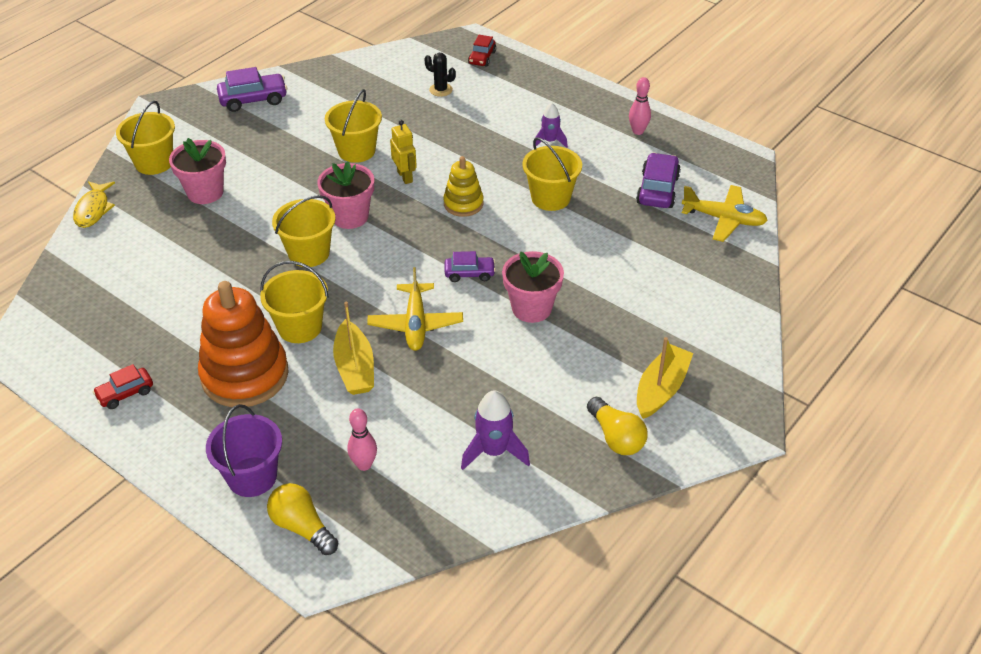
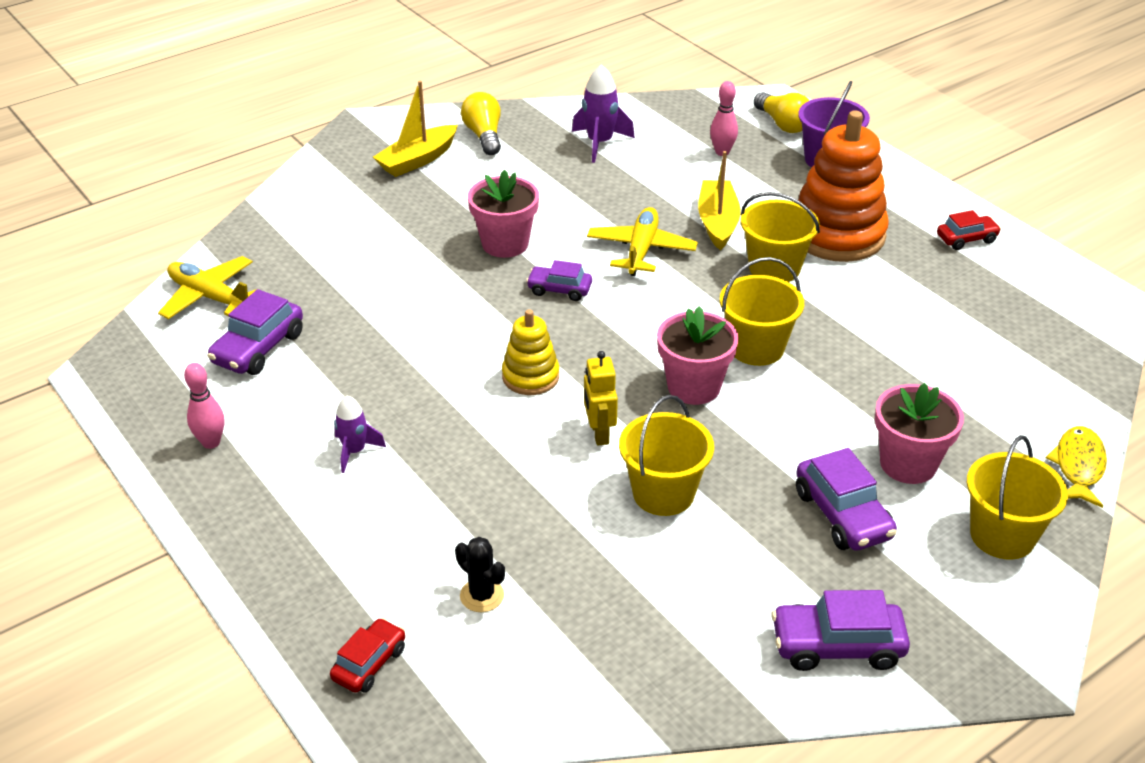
camera: 165 degrees left, 5 degrees down
yellow bucket [522,137,582,211] -> none
none -> purple car [796,448,897,551]

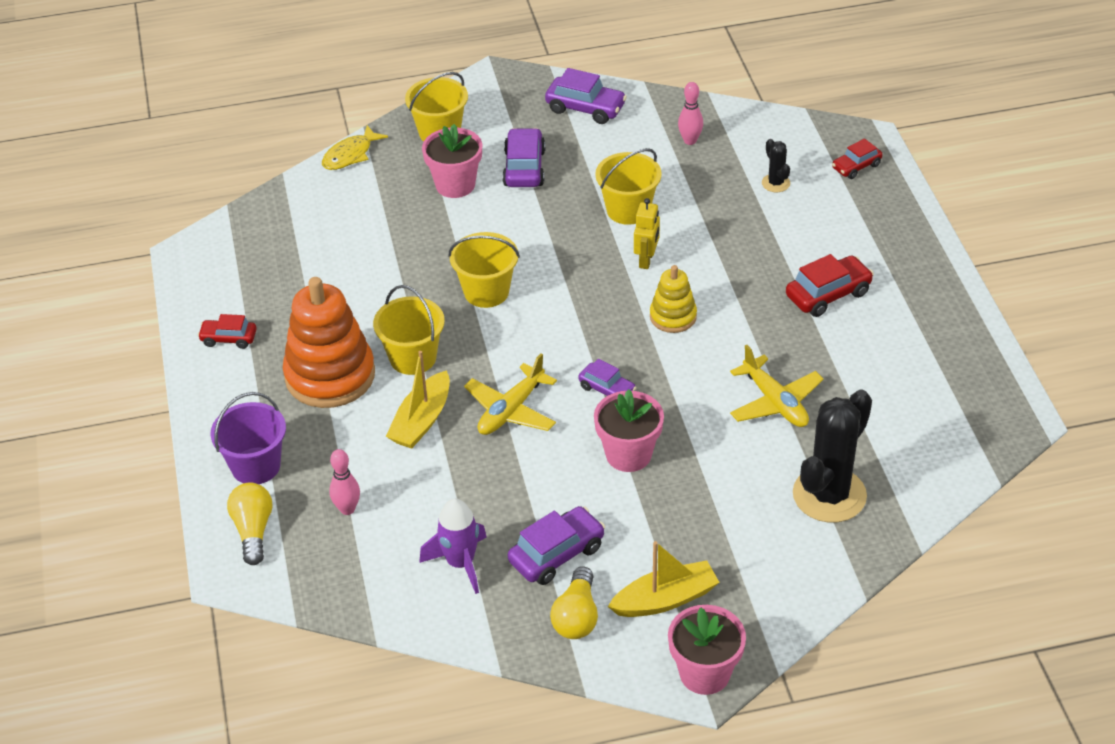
camera: 155 degrees left, 5 degrees up
yellow plane [158,256,257,319] -> yellow plane moved to [730,345,823,427]
pink bowling pin [184,363,224,449] -> pink bowling pin moved to [678,82,703,145]
purple car [207,289,303,375] -> purple car moved to [508,506,605,585]
purple rocket [334,396,386,473] -> red car [786,254,874,317]
pink flower pot [657,306,739,405] -> pink flower pot moved to [668,605,746,695]
none -> black cactus [793,390,872,523]

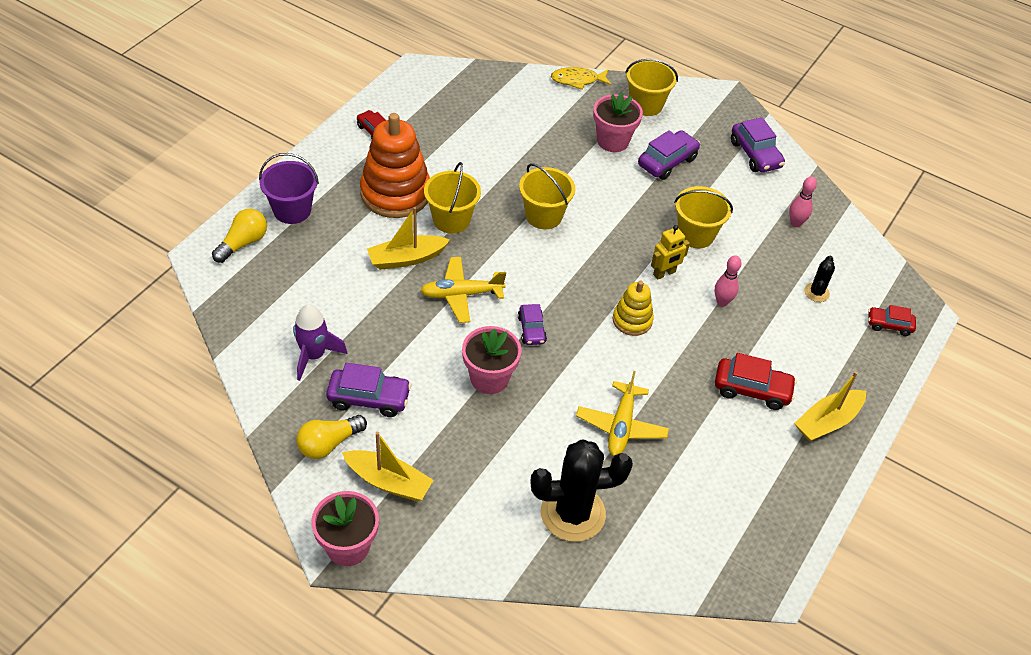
camera: 40 degrees right, 5 degrees up
pink bowling pin [329,449,360,515] -> pink bowling pin moved to [715,255,742,306]
none -> yellow boat [794,371,866,441]

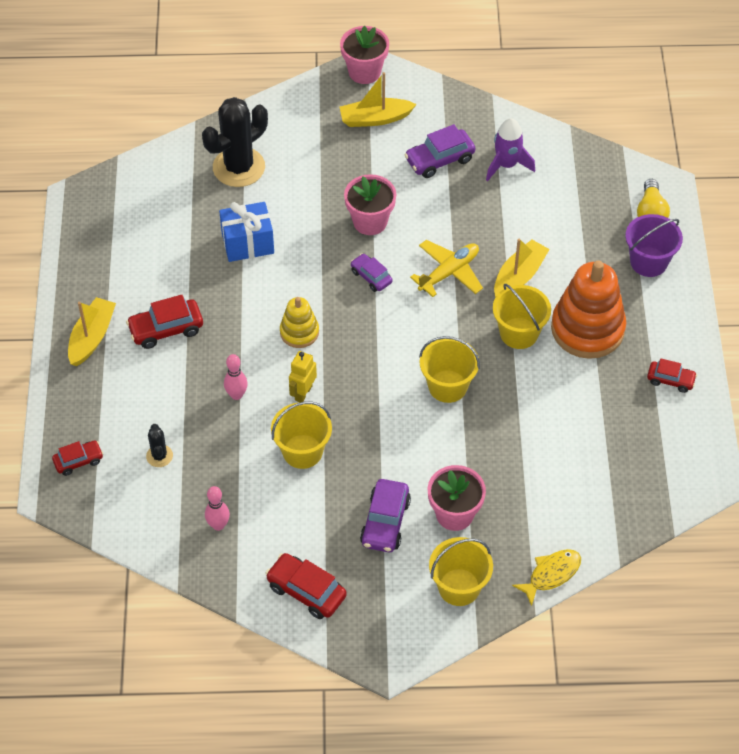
camera: 150 degrees right, 5 degrees up
yellow light bulb [296,415,367,459] -> none
yellow plane [576,371,669,456] -> blue gift [219,202,274,262]
purple car [731,117,785,172] -> red car [265,553,347,619]

